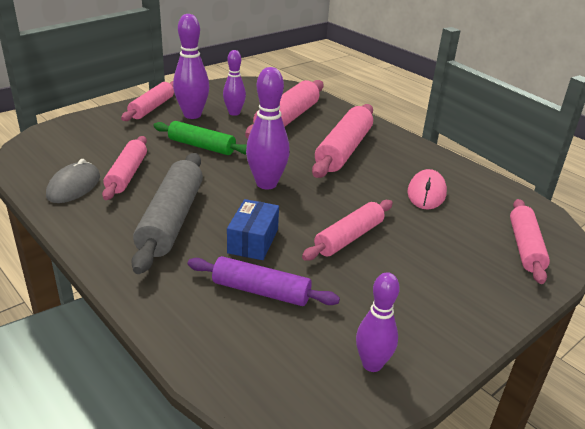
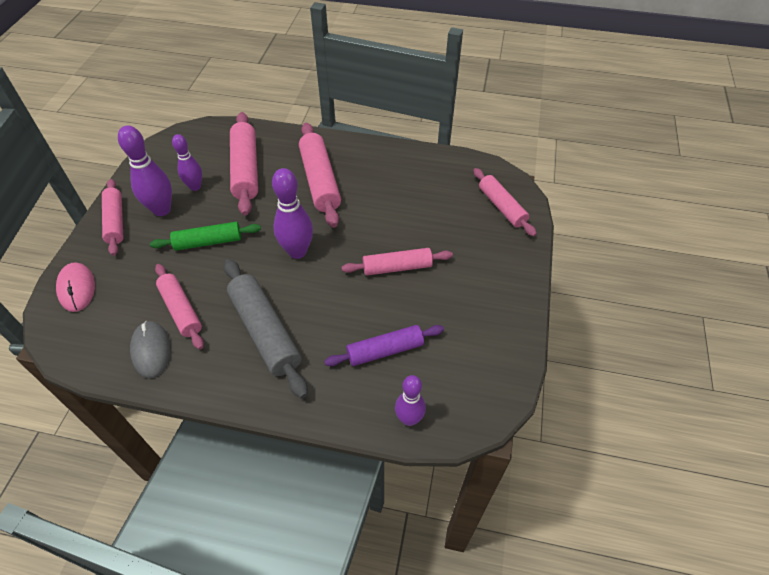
camera: 35 degrees left, 20 degrees up
blue box [227,199,279,260] -> none
pink rolling pin [302,200,393,261] -> pink rolling pin turned 75 degrees clockwise [342,248,453,276]
purple bowling pin [356,272,400,372] -> purple bowling pin moved to [395,375,426,426]
pink mouse [408,169,447,209] -> pink mouse moved to [56,262,95,312]

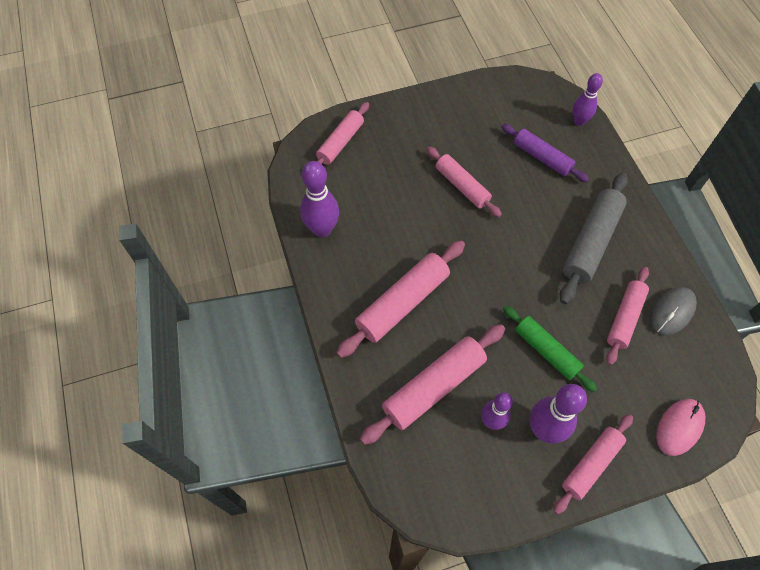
camera: 120 degrees left, 10 degrees up
purple bowling pin [272,168,313,259] -> purple bowling pin moved to [300,161,339,237]

